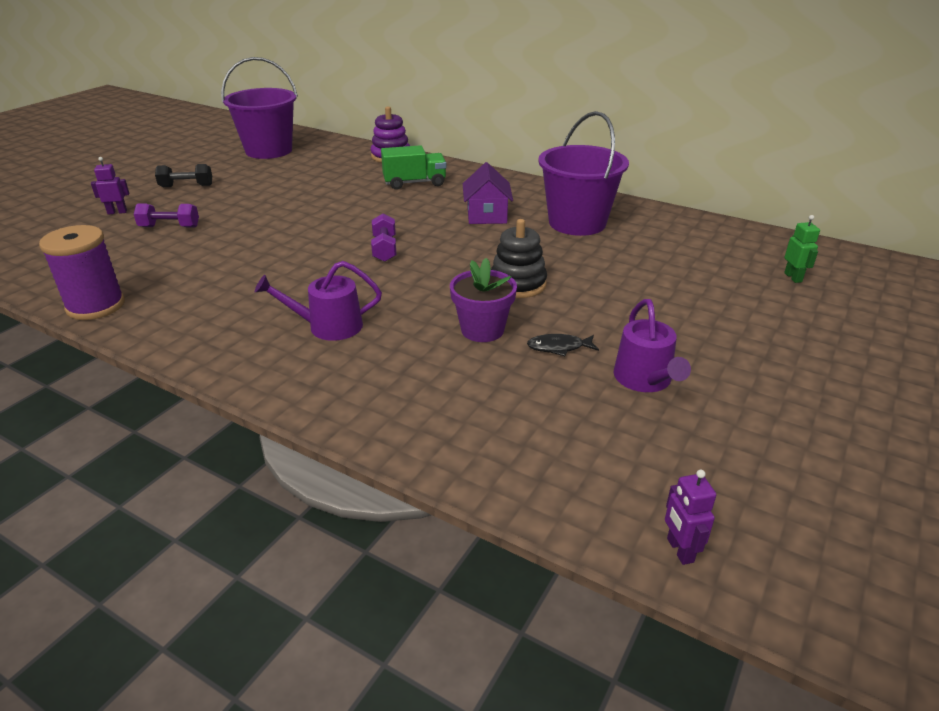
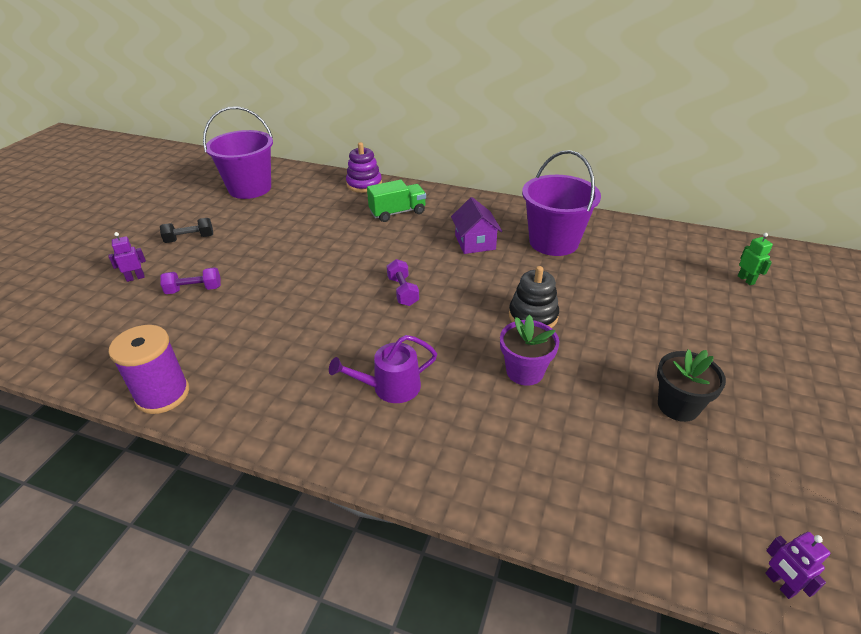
camera: 10 degrees left, 5 degrees up
black fish [527,334,599,356] -> none
purple watering can [614,299,691,392] -> black flower pot [657,349,726,422]

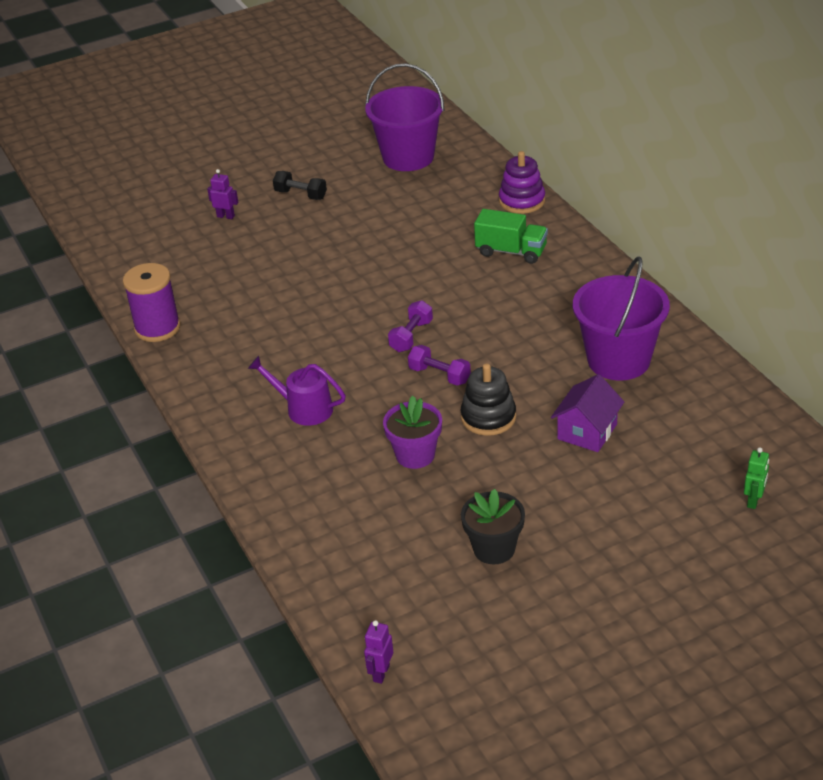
camera: 45 degrees right, 0 degrees up
purple dumbbell [161,267,221,294] -> purple dumbbell moved to [408,345,471,386]
purple house [451,197,502,254] -> purple house moved to [551,374,624,452]

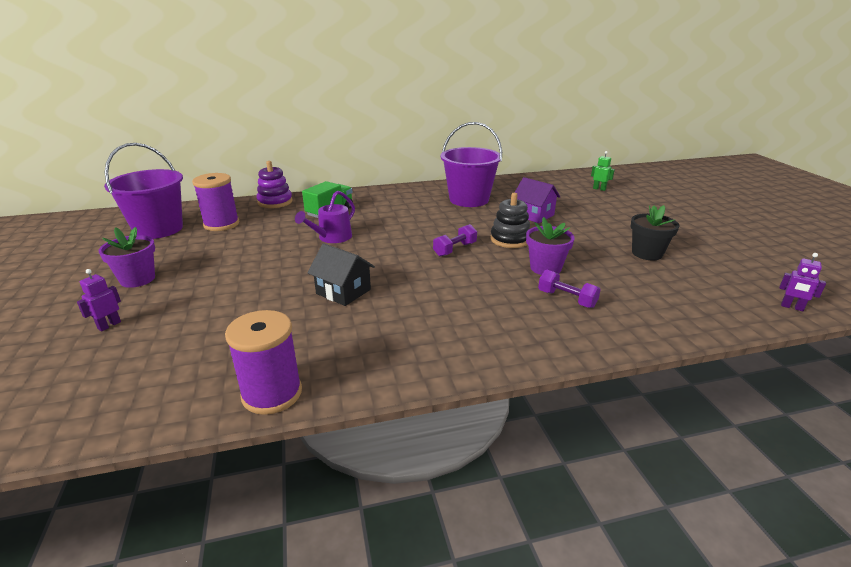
camera: 80 degrees left, 10 degrees down
purple watering can [248,356,346,426] -> purple watering can moved to [295,190,355,243]
black dumbbell [273,171,327,200] -> purple flower pot [99,227,155,288]
purple dumbbell [388,300,433,352] -> purple dumbbell moved to [538,270,601,308]
none -> purple spool [192,173,239,231]
none -> black house [308,243,375,306]

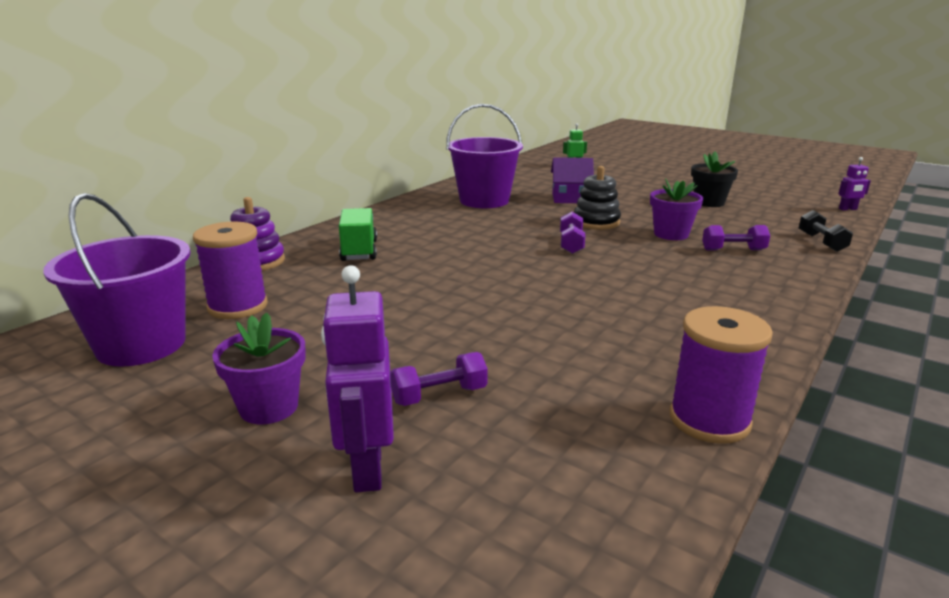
camera: 40 degrees left, 5 degrees down
purple robot [77,269,121,331] -> purple robot [321,265,394,493], size x1.92
purple watering can [295,190,355,243] -> none
black house [308,243,375,306] -> none
none -> purple dumbbell [390,352,488,406]
none -> black dumbbell [799,210,853,252]

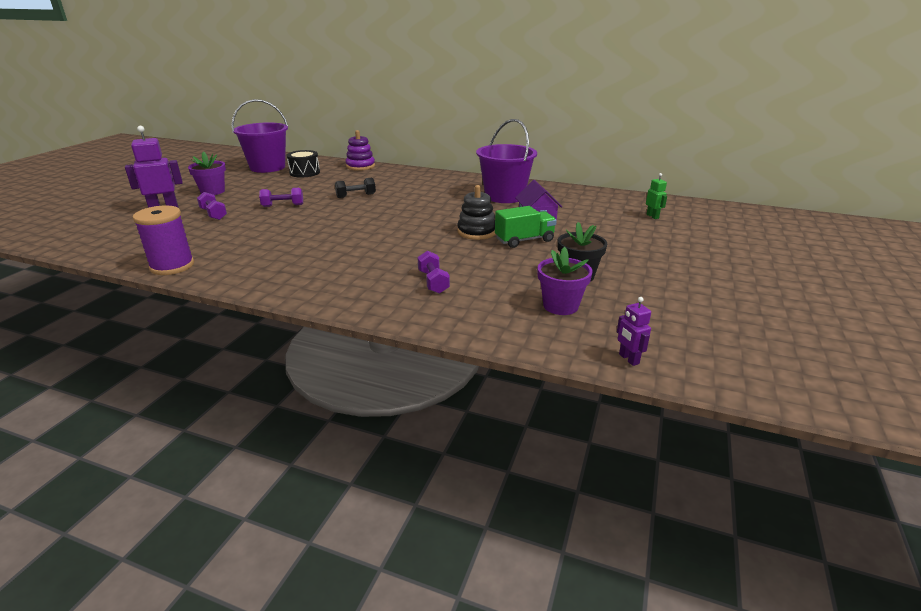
camera: 75 degrees right, 5 degrees up
purple spool [193,222,268,319] -> black drum [287,150,320,178]
green truck [339,208,377,261] -> green truck moved to [495,206,557,248]
purple dumbbell [560,212,586,254] -> purple dumbbell moved to [259,188,303,207]
purple flower pot [650,178,703,240] -> purple flower pot moved to [538,247,593,315]
black dumbbell [799,210,853,252] -> black dumbbell moved to [335,178,376,198]

